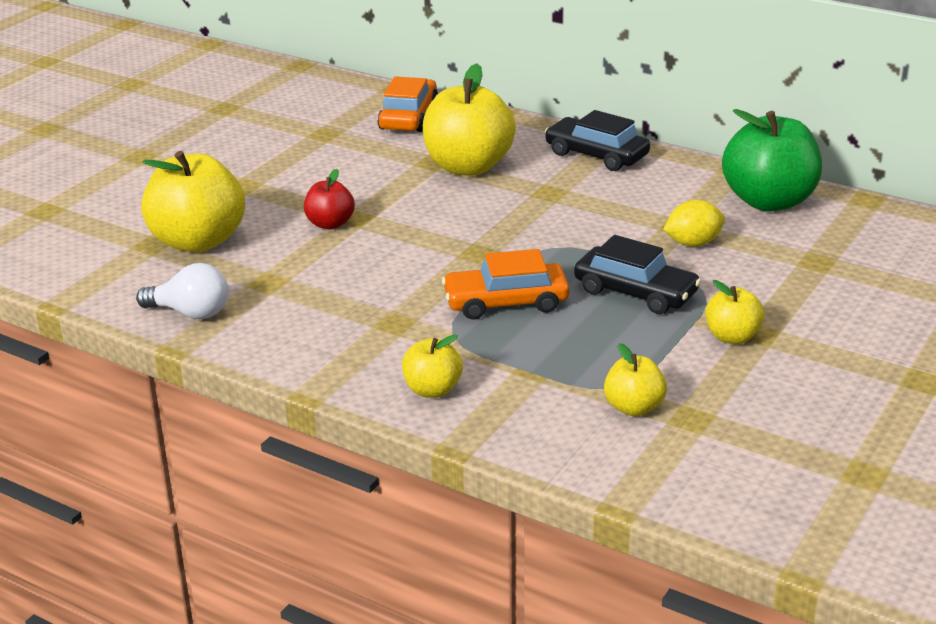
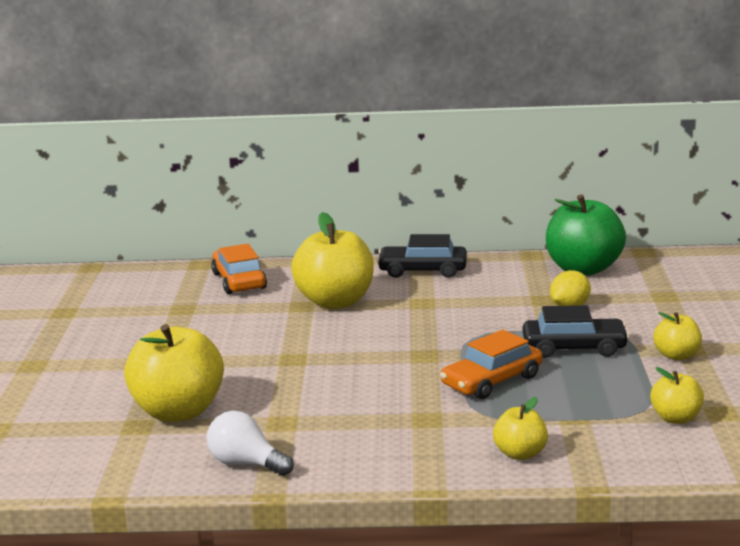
camera: 30 degrees left, 10 degrees down
white light bulb [136,263,228,319] -> white light bulb turned 135 degrees counterclockwise [207,411,294,476]
red apple [304,169,355,229] -> none

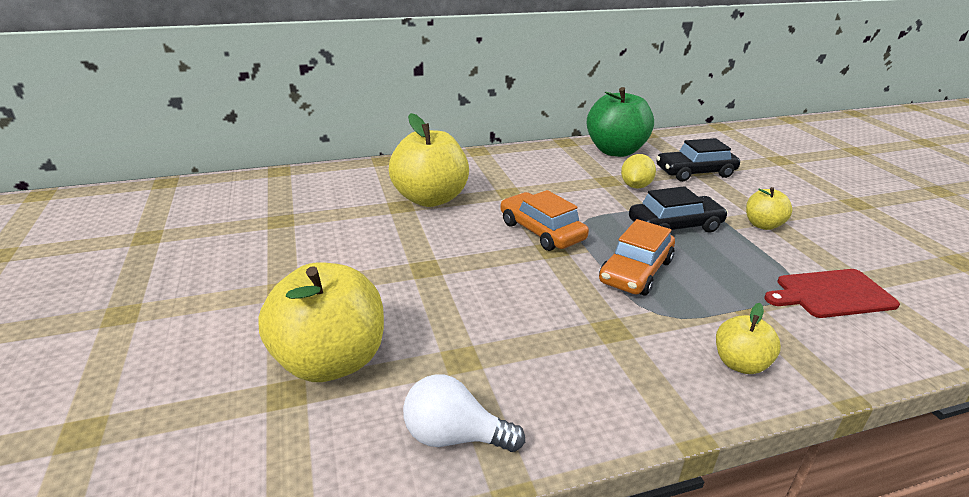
camera: 20 degrees left, 10 degrees up
orange car [211,244,267,294] -> orange car moved to [500,190,589,251]
black car [377,234,467,278] -> black car moved to [656,138,740,181]
yellow apple [650,367,704,424] -> red cutting board [765,269,900,318]

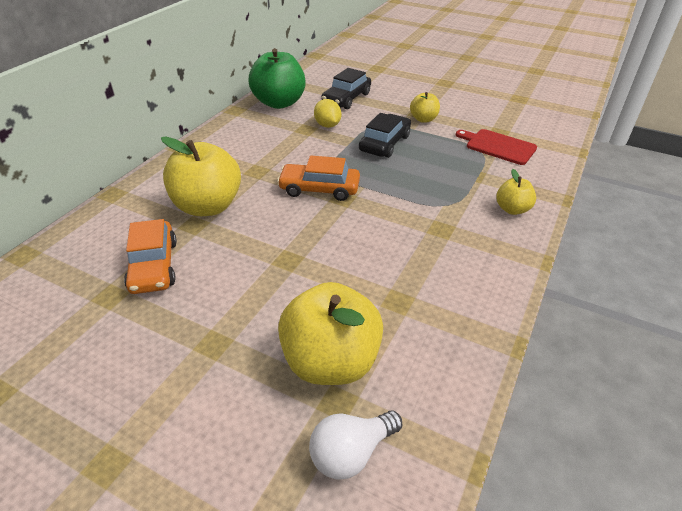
camera: 45 degrees left, 10 degrees up
white light bulb [403,374,525,452] -> white light bulb moved to [309,411,403,480]
orange car [599,219,675,296] -> orange car moved to [124,219,177,294]
red cutting board [765,269,900,318] -> red cutting board turned 90 degrees clockwise [456,129,537,165]

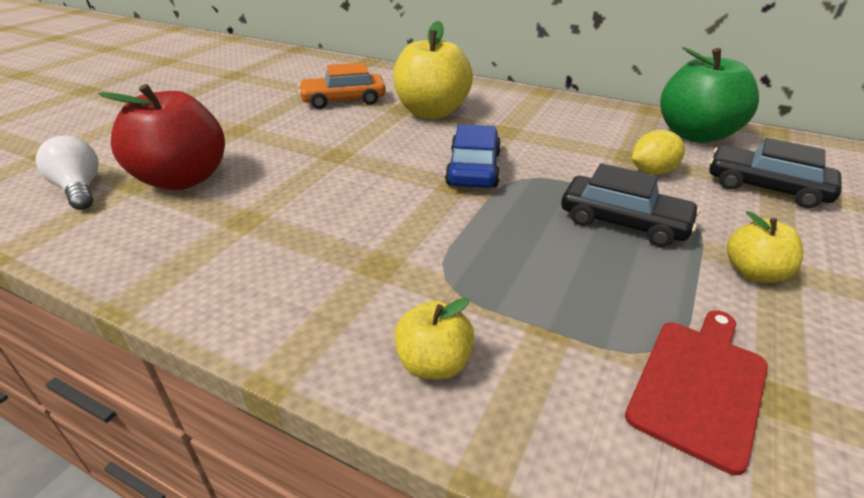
camera: 90 degrees right, 5 degrees down
orange car [277,156,360,201] -> blue car [445,124,501,188]
yellow apple [278,282,383,385] -> red apple [98,84,225,190]

